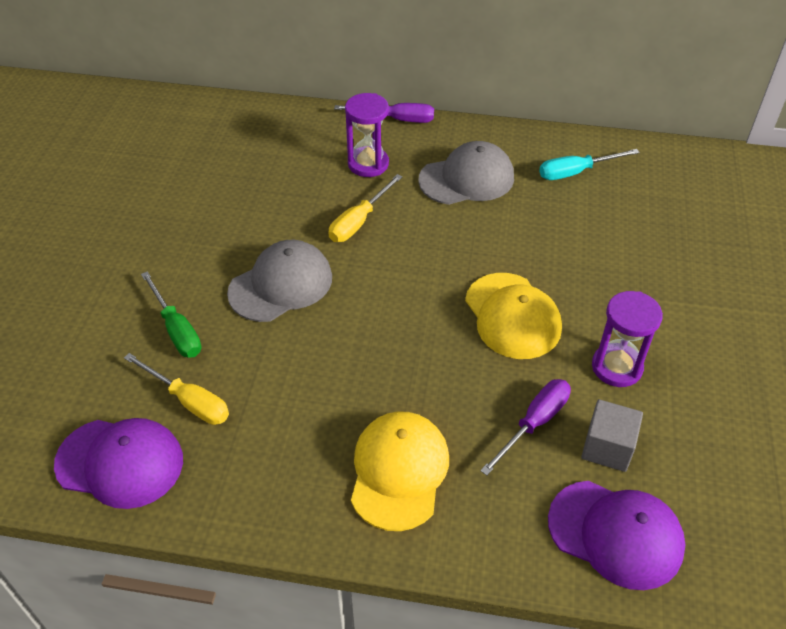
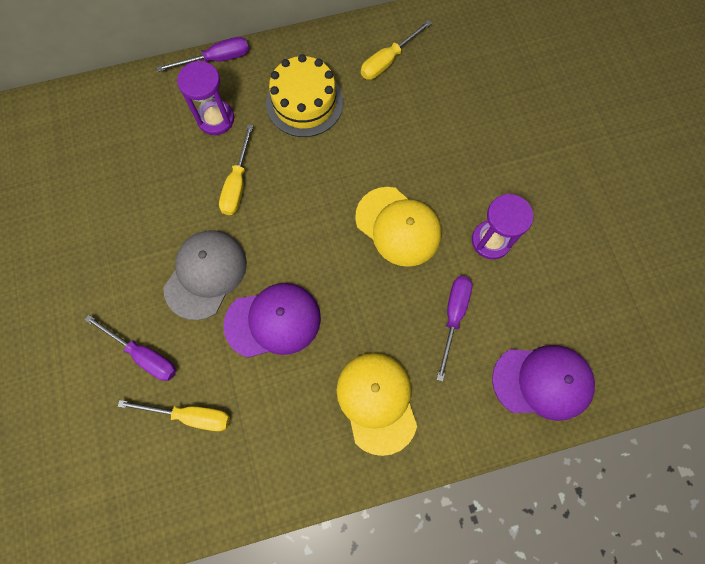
camera: 25 degrees left, 25 degrees up
purple cap [54,418,183,509] -> purple cap moved to [224,283,321,358]
green screwdriver [141,271,201,358] -> purple screwdriver [85,315,176,381]
grey cap [418,141,514,205] -> yellow cake [266,54,343,137]
turquoise screwdriver [539,149,640,180] -> yellow screwdriver [361,20,432,80]
grey cube [581,399,643,472] -> none

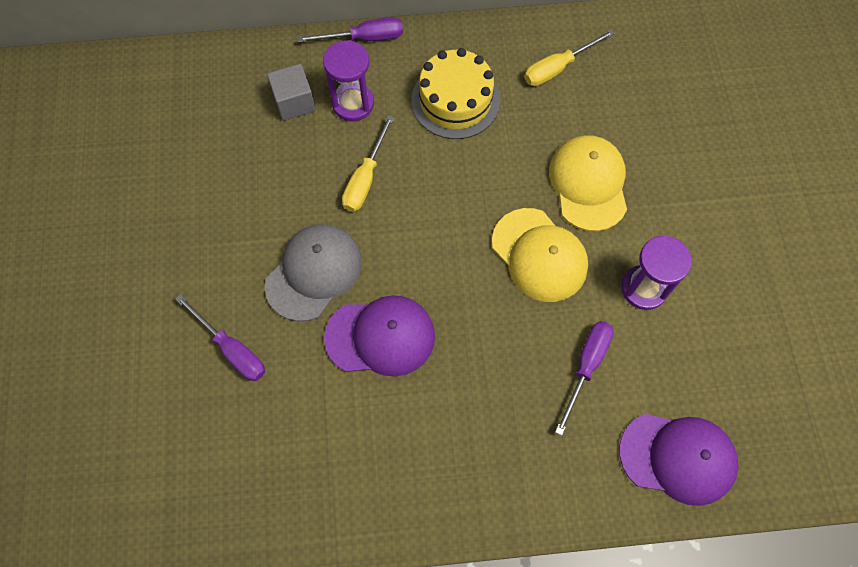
camera: 10 degrees right, 5 degrees down
yellow screwdriver [117,400,230,431] -> none
yellow cap [336,353,417,456] -> yellow cap moved to [549,135,627,231]
none -> grey cube [267,64,316,121]

